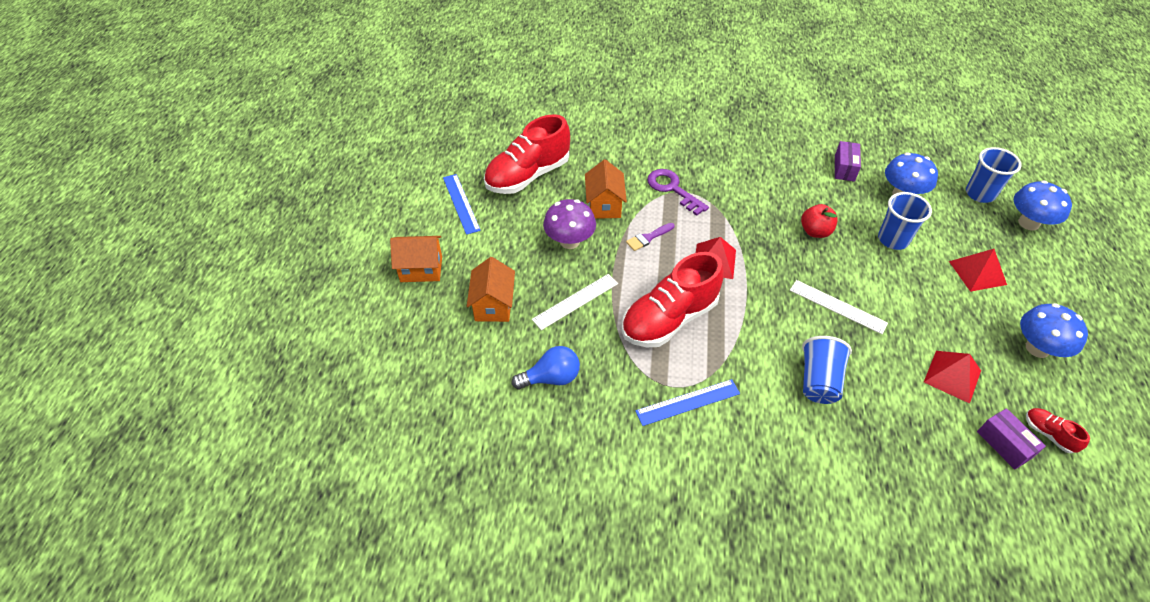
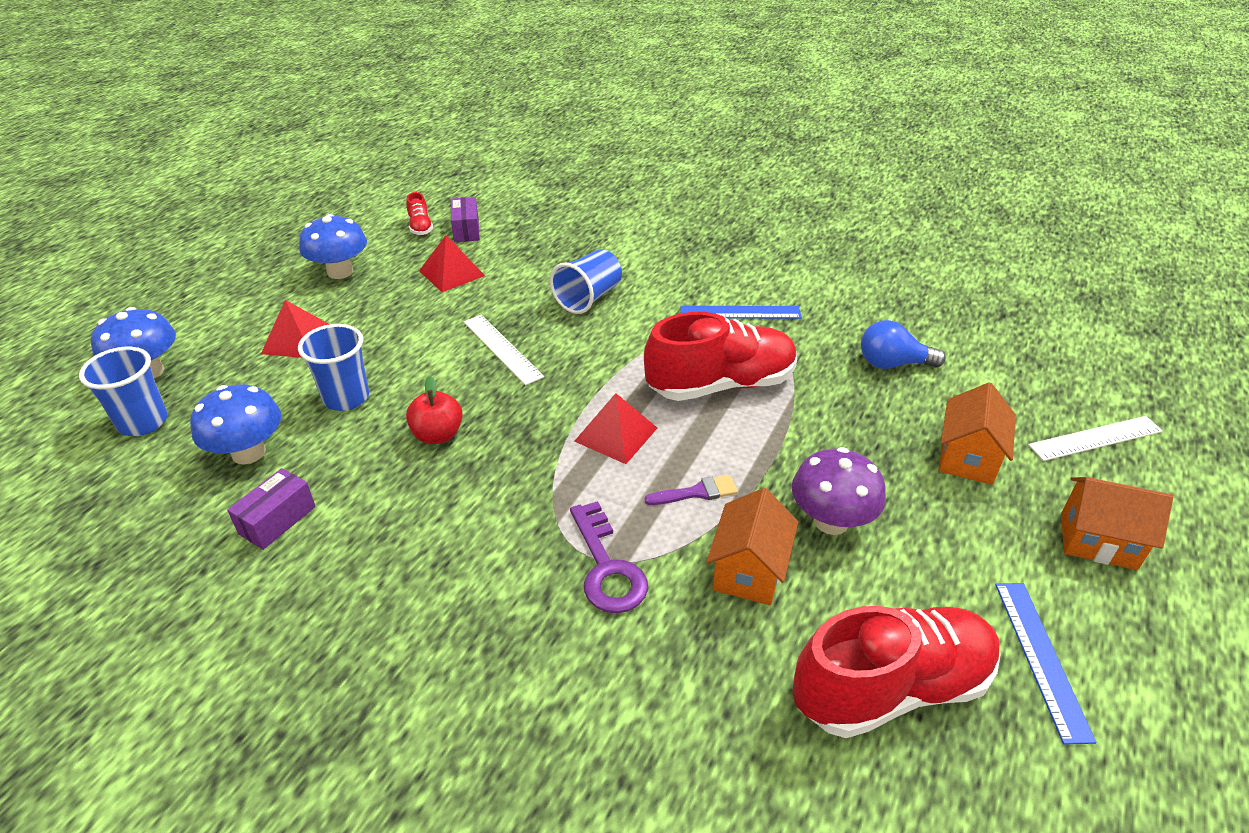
camera: 160 degrees left, 10 degrees down
white ruler [532,274,618,330] -> white ruler moved to [1028,416,1163,461]

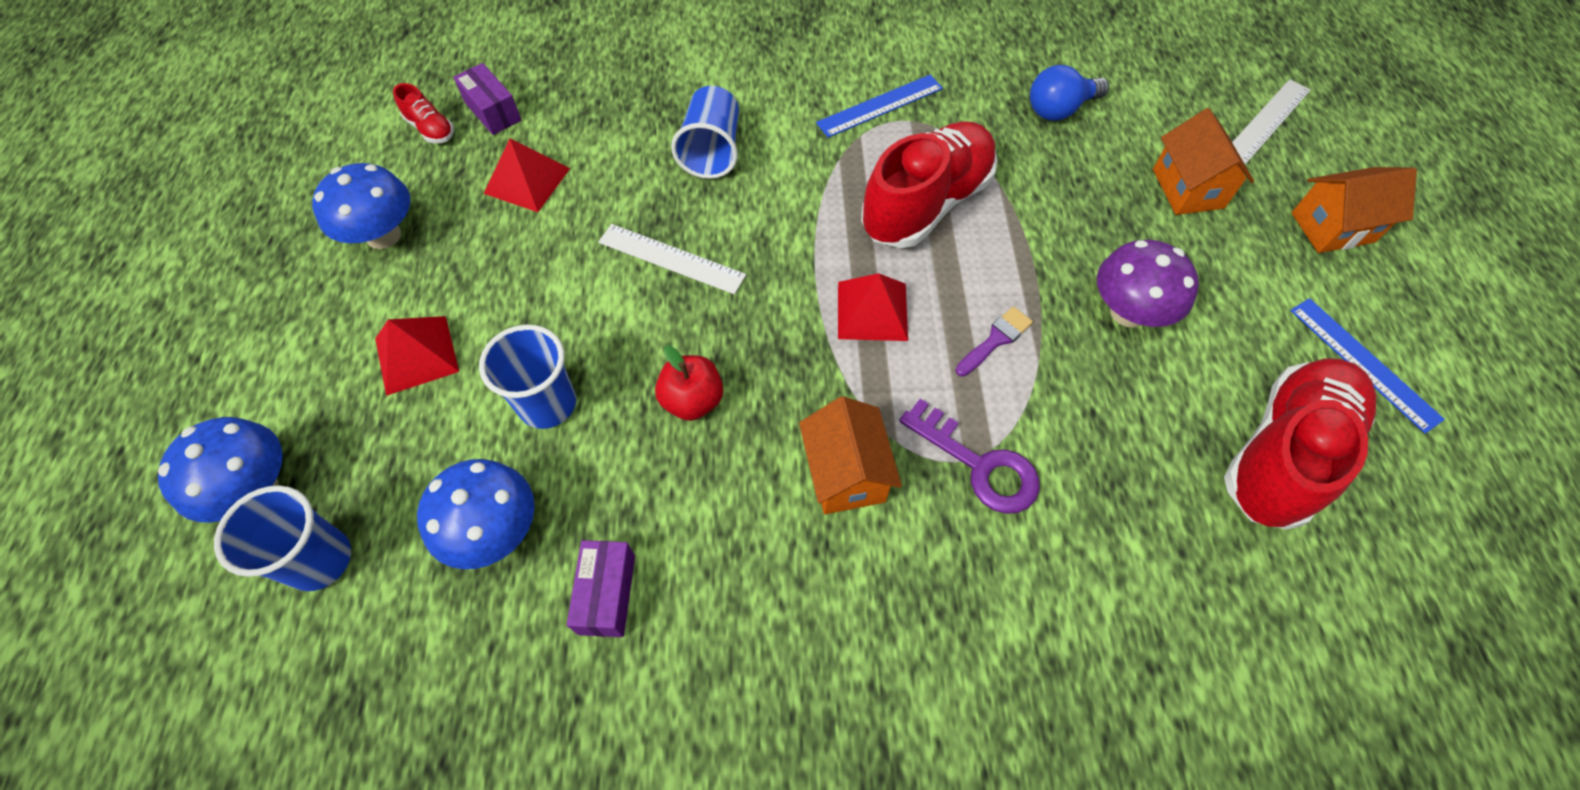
camera: 30 degrees left, 20 degrees up
orange house [706,488,798,605] -> orange house moved to [799,396,902,514]

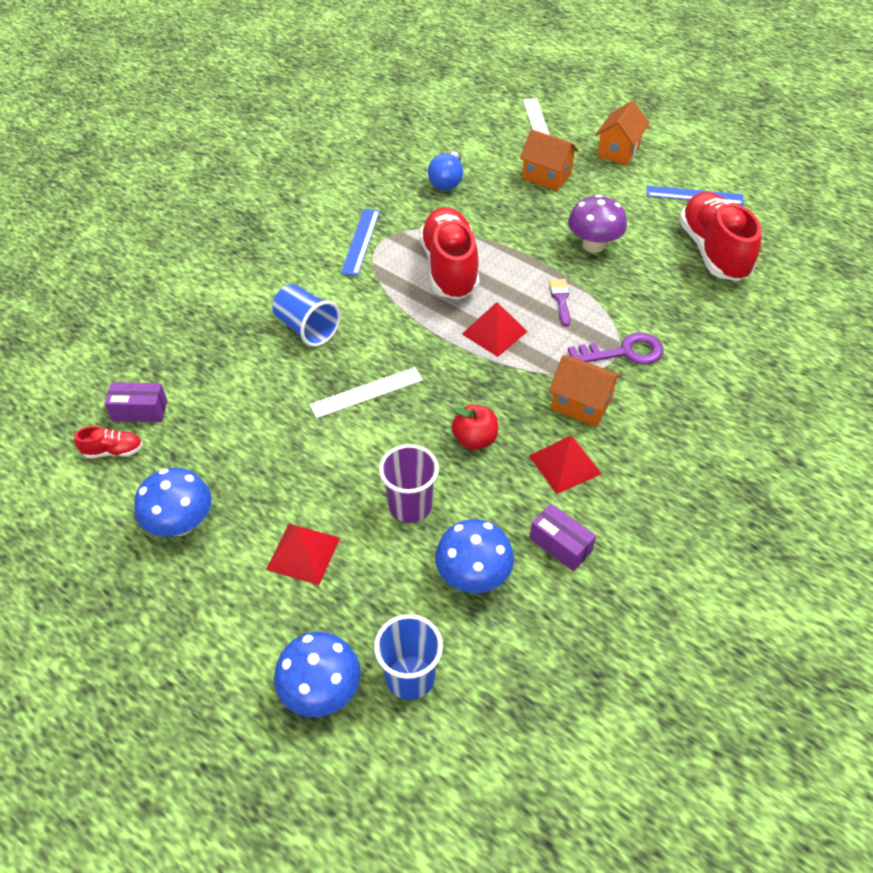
camera: 50 degrees left, 10 degrees down
blue cup [479,324,576,429] -> purple cup [379,444,439,523]
red pyramid [484,139,570,212] -> red pyramid moved to [529,435,602,494]

